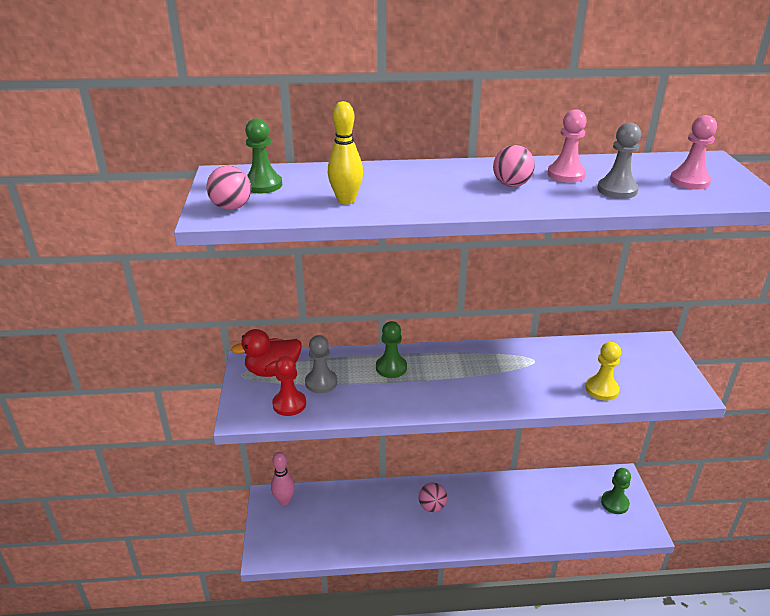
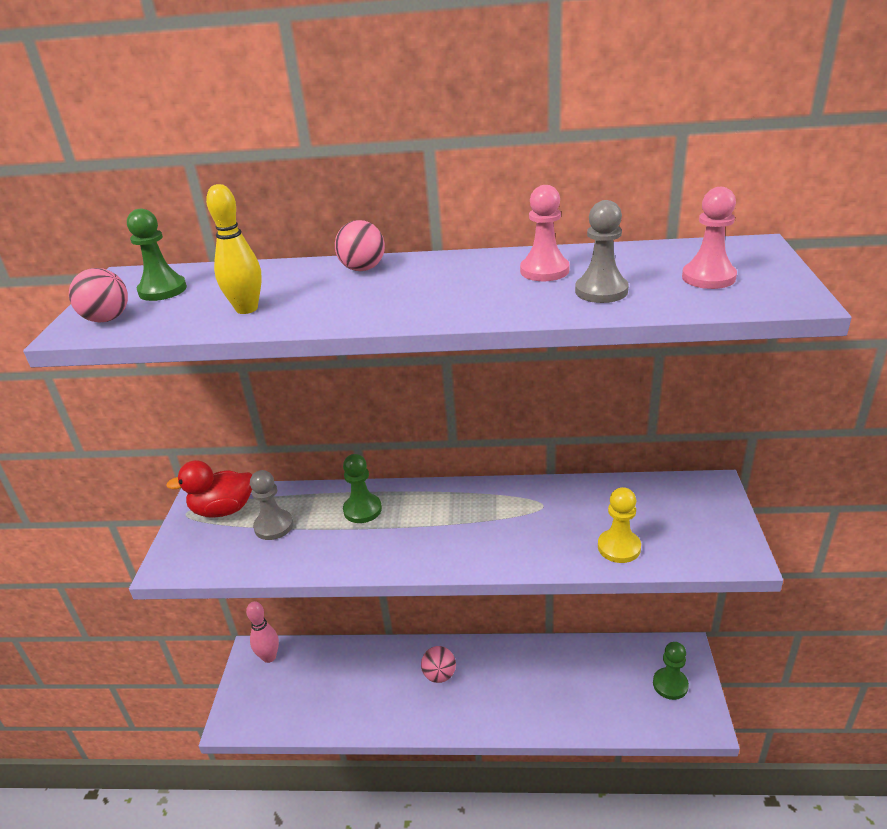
camera: 10 degrees right, 0 degrees up
red pawn [272,356,306,416] -> none
pink ball [493,145,535,187] -> pink ball moved to [335,220,385,271]

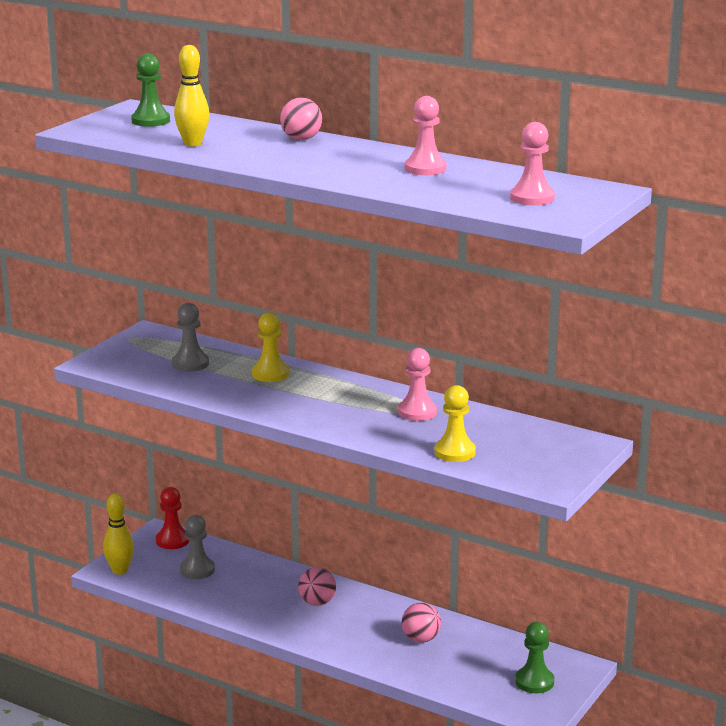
camera: 25 degrees right, 10 degrees down
pink ball [69,268,128,322] -> pink ball moved to [402,603,441,642]
red duck [166,460,252,518] -> none
pink bowling pin [246,601,279,663] -> red pawn [156,487,190,549]
green pawn [343,454,382,523] -> yellow pawn [252,312,289,382]
grey pawn [575,200,629,303] -> grey pawn moved to [180,515,215,579]
none -> yellow bowling pin [103,493,134,575]
none -> pink pawn [398,348,437,421]

